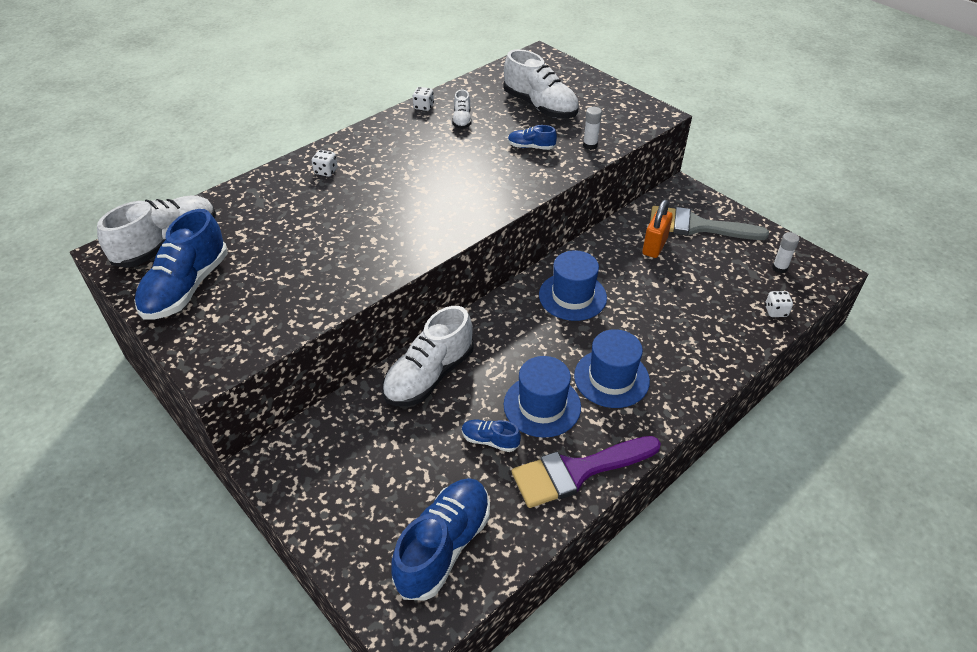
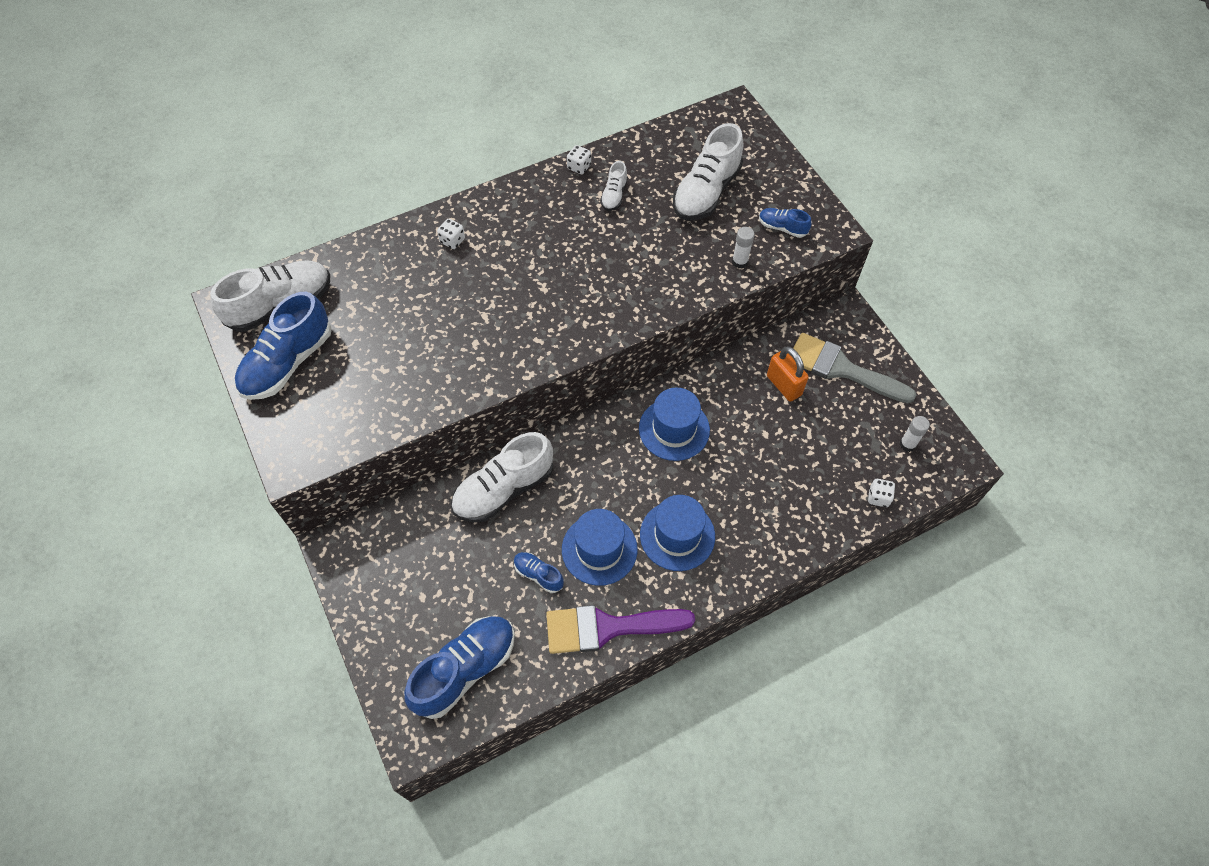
camera: 15 degrees right, 15 degrees up
white shoe [503,49,579,118] -> white shoe turned 60 degrees clockwise [673,123,744,221]
blue shoe [508,125,557,150] -> blue shoe moved to [759,208,812,238]
orange padlock [642,200,673,258] -> orange padlock turned 75 degrees counterclockwise [767,346,809,402]

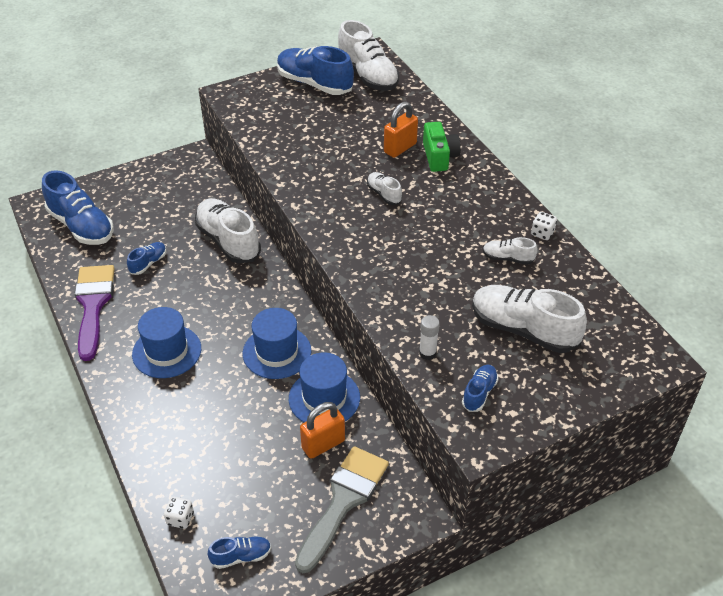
camera: 90 degrees right, 15 degrees down
white dice [437,219,465,249] -> green camera [423,122,461,172]
blue hat [562,509,638,586] -> blue hat moved to [289,352,360,422]
white glue stick [900,416,930,452] -> blue shoe [208,536,271,569]
none -> white shoe [367,172,402,205]
none -> orange padlock [384,101,418,158]

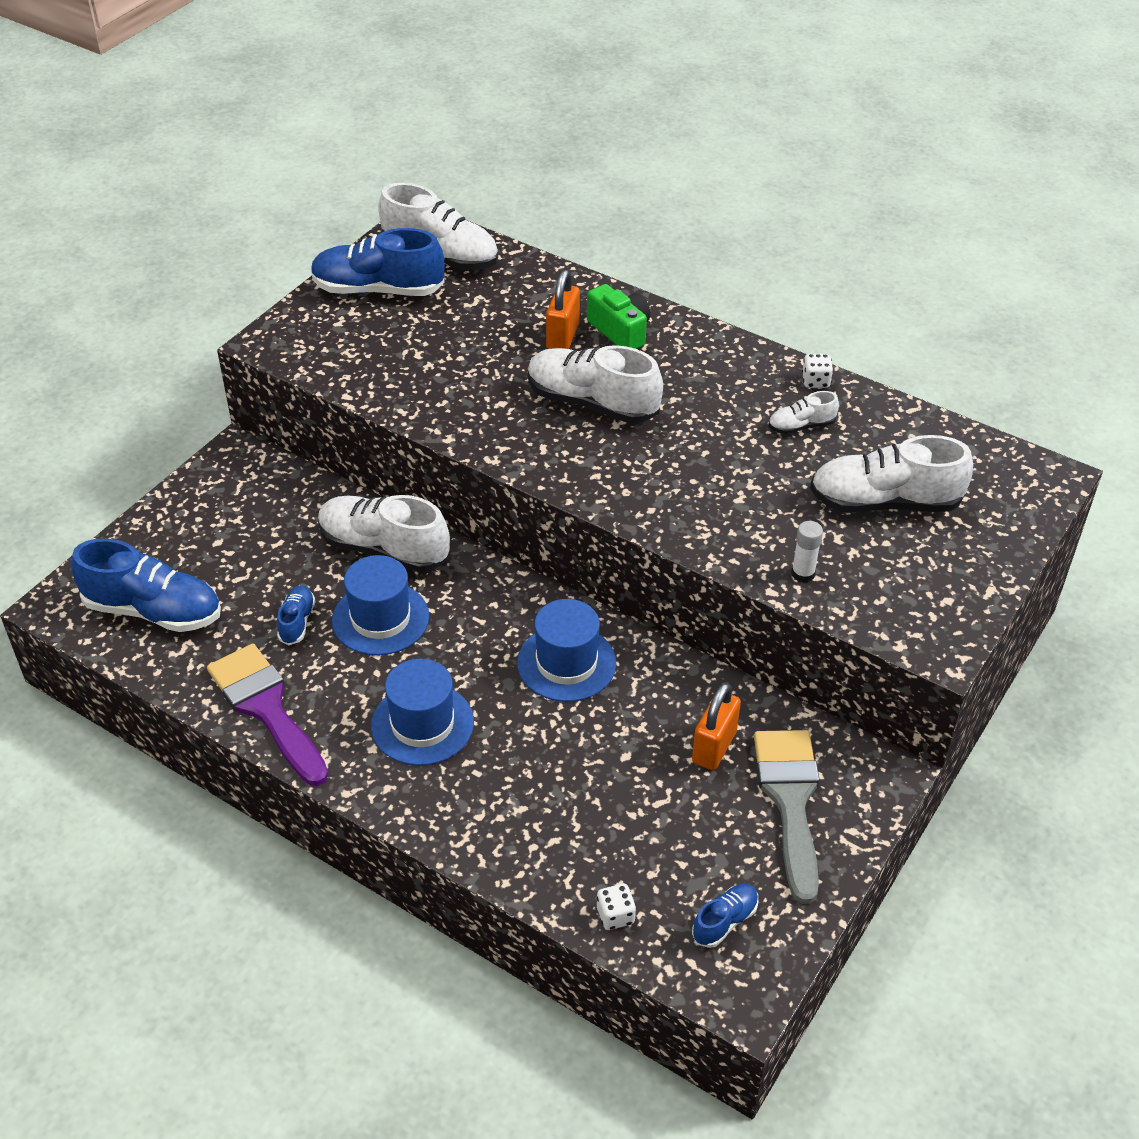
camera: 30 degrees left, 0 degrees up
blue hat [289,352,360,422] -> blue hat moved to [332,555,429,655]
white shoe [367,172,402,205] -> white shoe [527,345,663,424], size x2.05
blue shoe [462,364,498,412] -> none

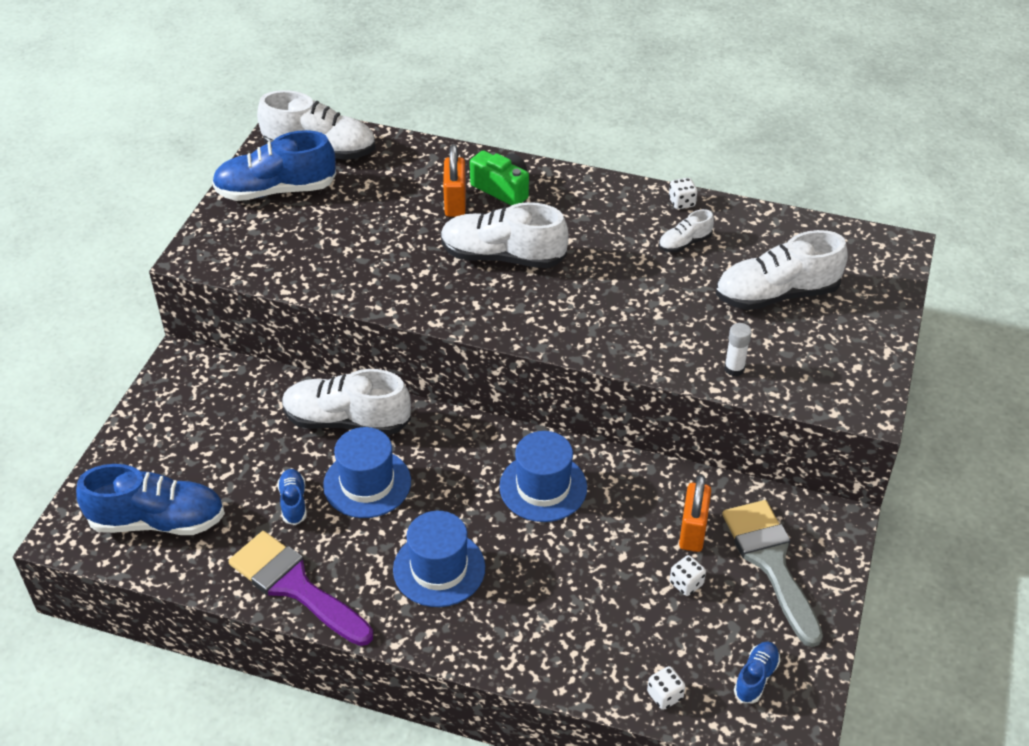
camera: 15 degrees left, 0 degrees up
none -> white dice [670,555,706,596]

